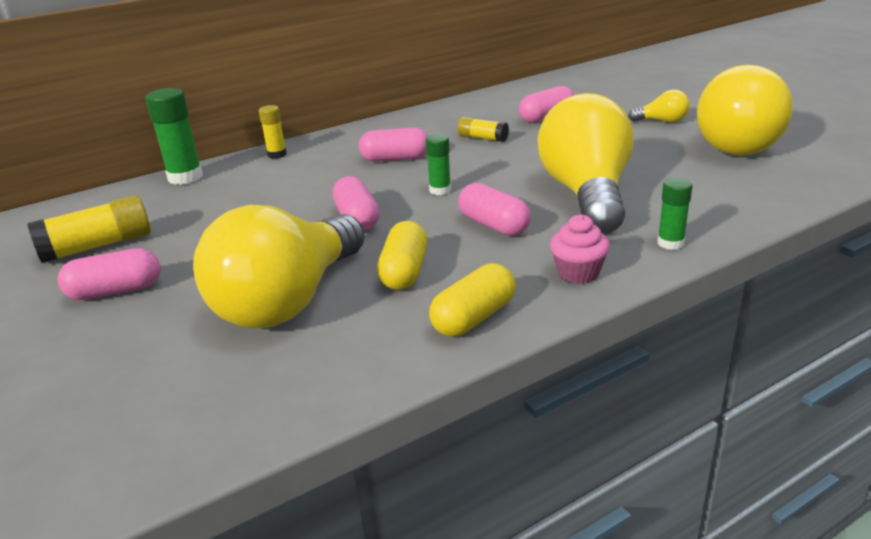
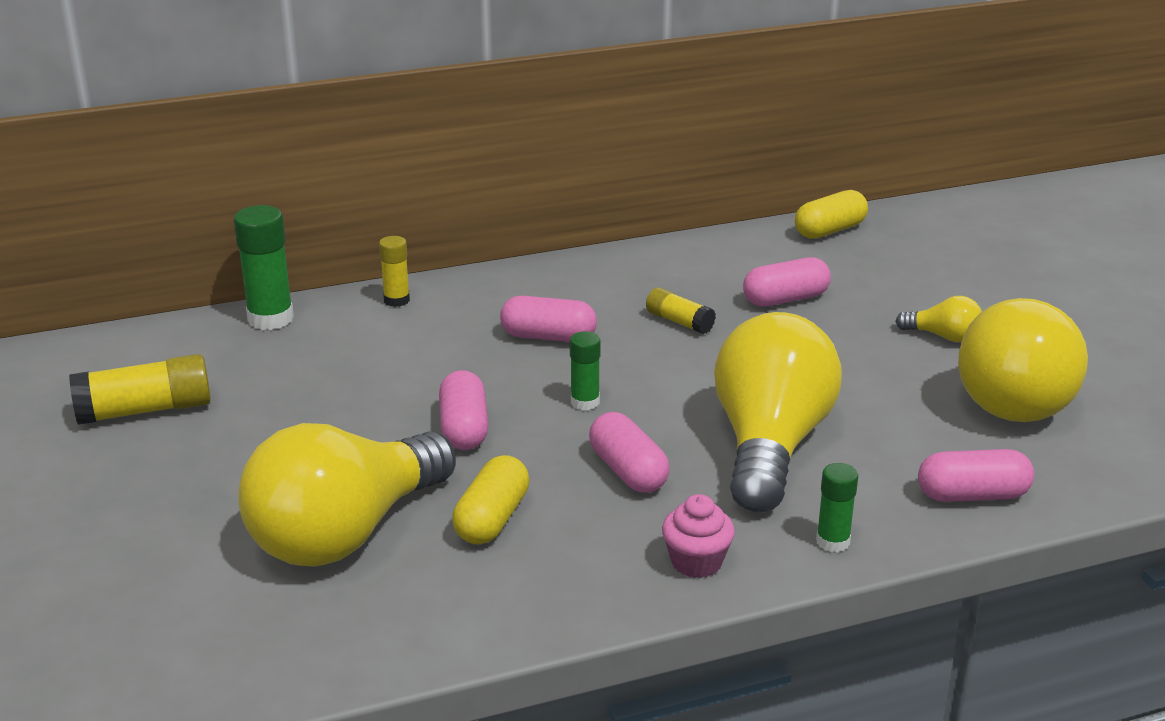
camera: 10 degrees right, 0 degrees up
pink capsule [57,248,161,300] -> pink capsule moved to [918,449,1034,502]
yellow capsule [429,263,516,336] -> yellow capsule moved to [795,190,868,239]

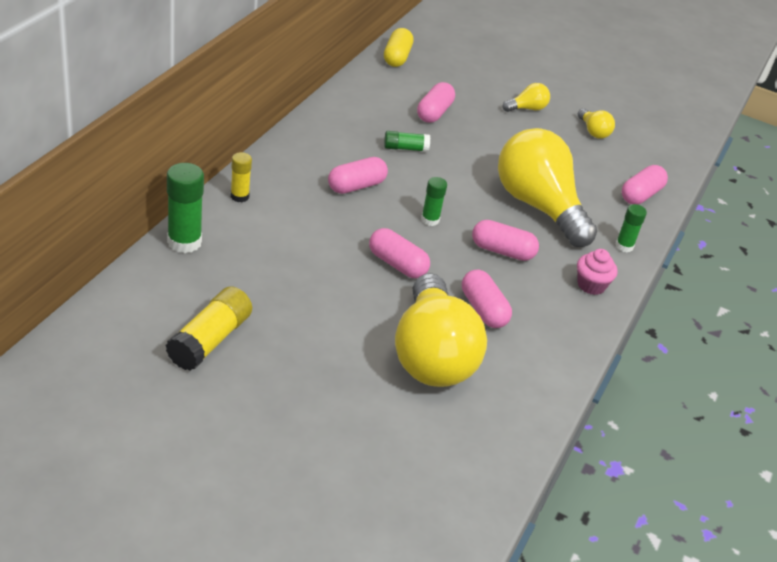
camera: 50 degrees left, 10 degrees up
yellow capsule [452,455,529,544] -> pink capsule [462,269,512,328]
yellow glue stick [646,287,716,334] -> green glue stick [384,131,430,152]
yellow light bulb [958,298,1088,422] -> yellow light bulb [578,108,615,139], size x0.41

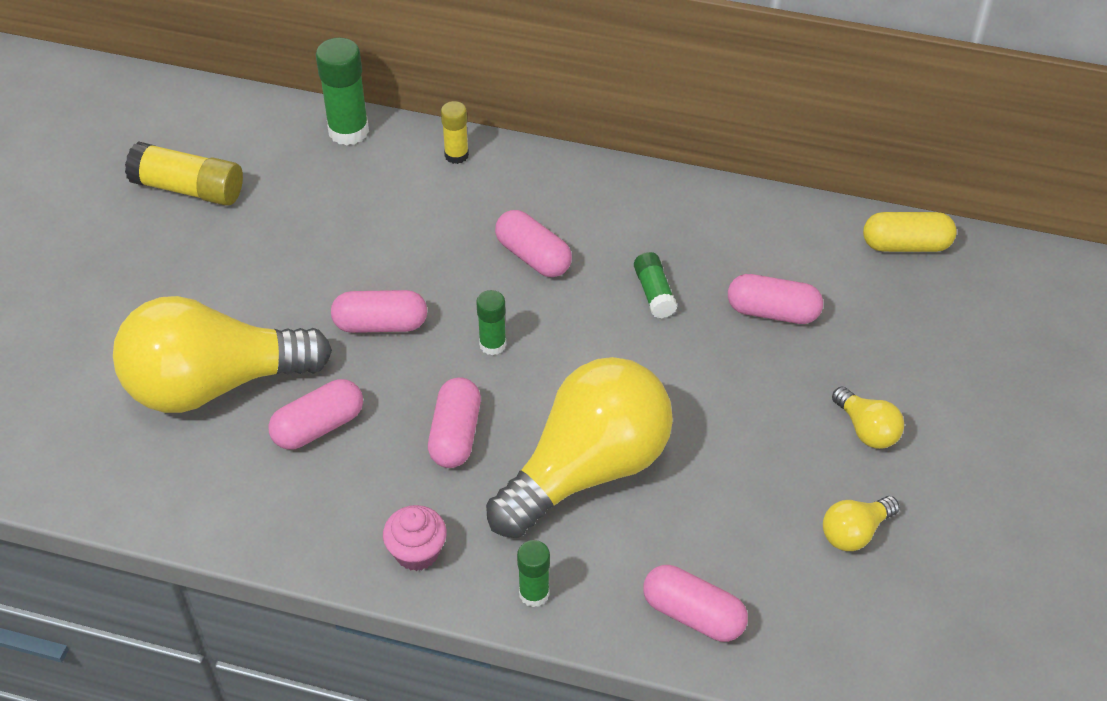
camera: 85 degrees right, 10 degrees up
pink capsule [369,228,430,278] -> pink capsule turned 60 degrees clockwise [331,290,427,333]

